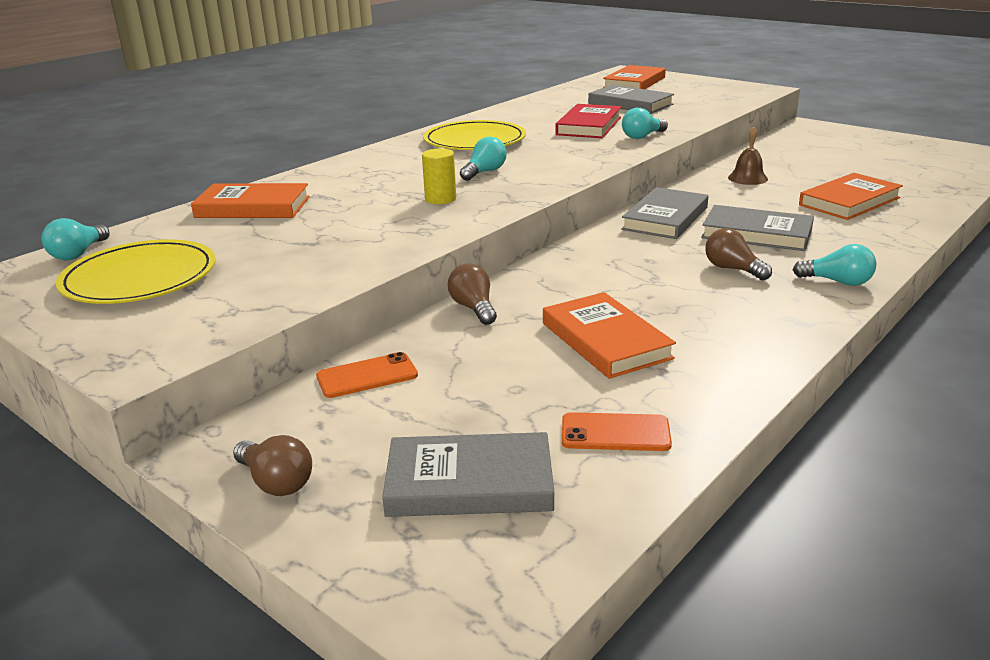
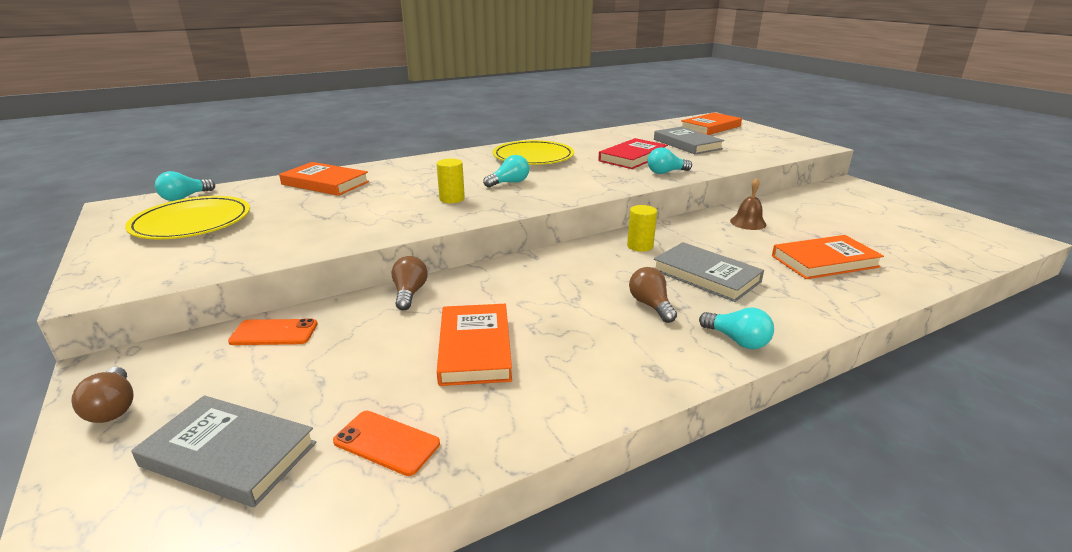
camera: 20 degrees right, 0 degrees up
grey book [621,187,708,239] -> yellow cylinder [627,205,657,252]

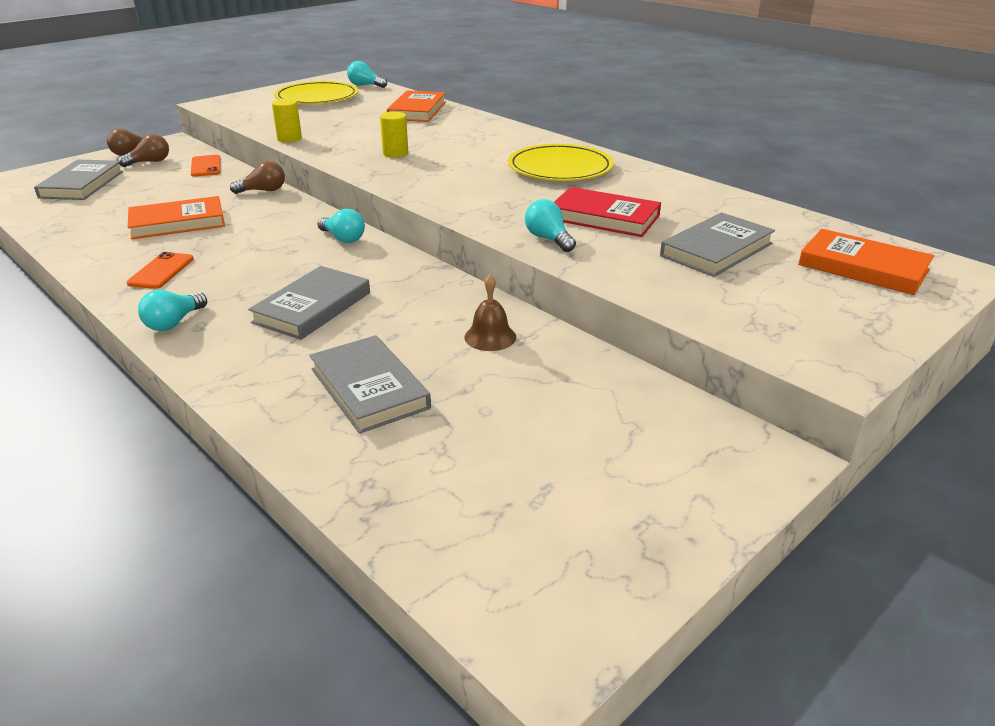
camera: 75 degrees right, 5 degrees up
orange phone [333,411,440,476] -> orange phone moved to [127,252,194,289]
turquoise light bulb [483,155,529,188] -> turquoise light bulb moved to [317,209,365,243]
yellow cylinder [627,205,657,252] -> yellow cylinder moved to [272,99,302,143]
brown light bulb [629,267,677,323] -> brown light bulb moved to [118,134,169,167]
orange book [772,235,884,279] -> grey book [309,335,431,434]

